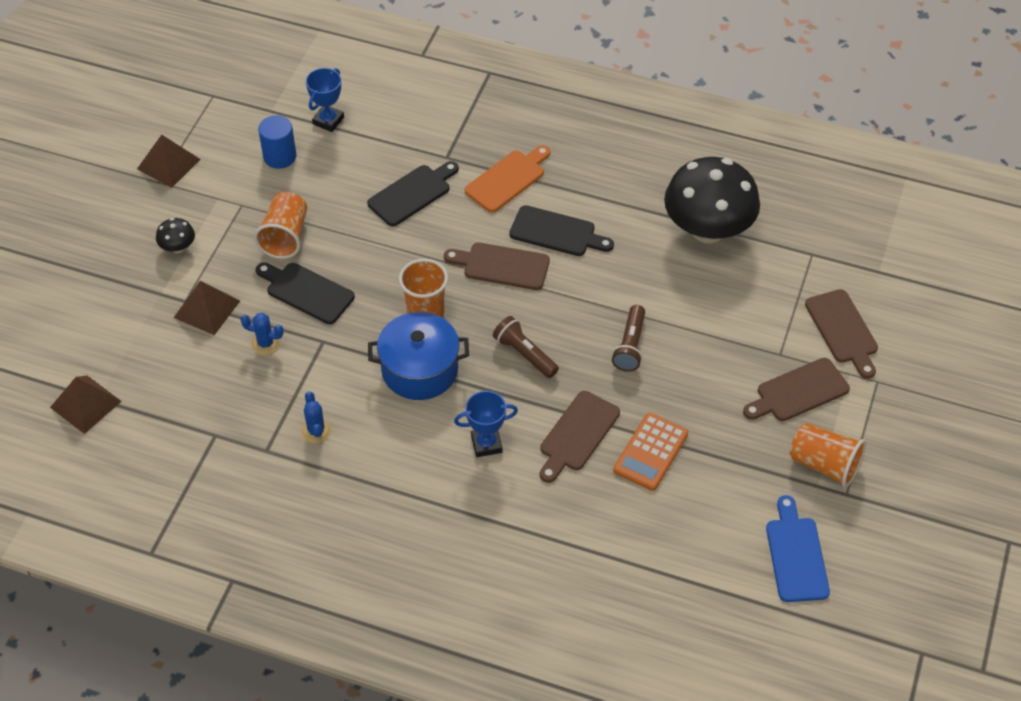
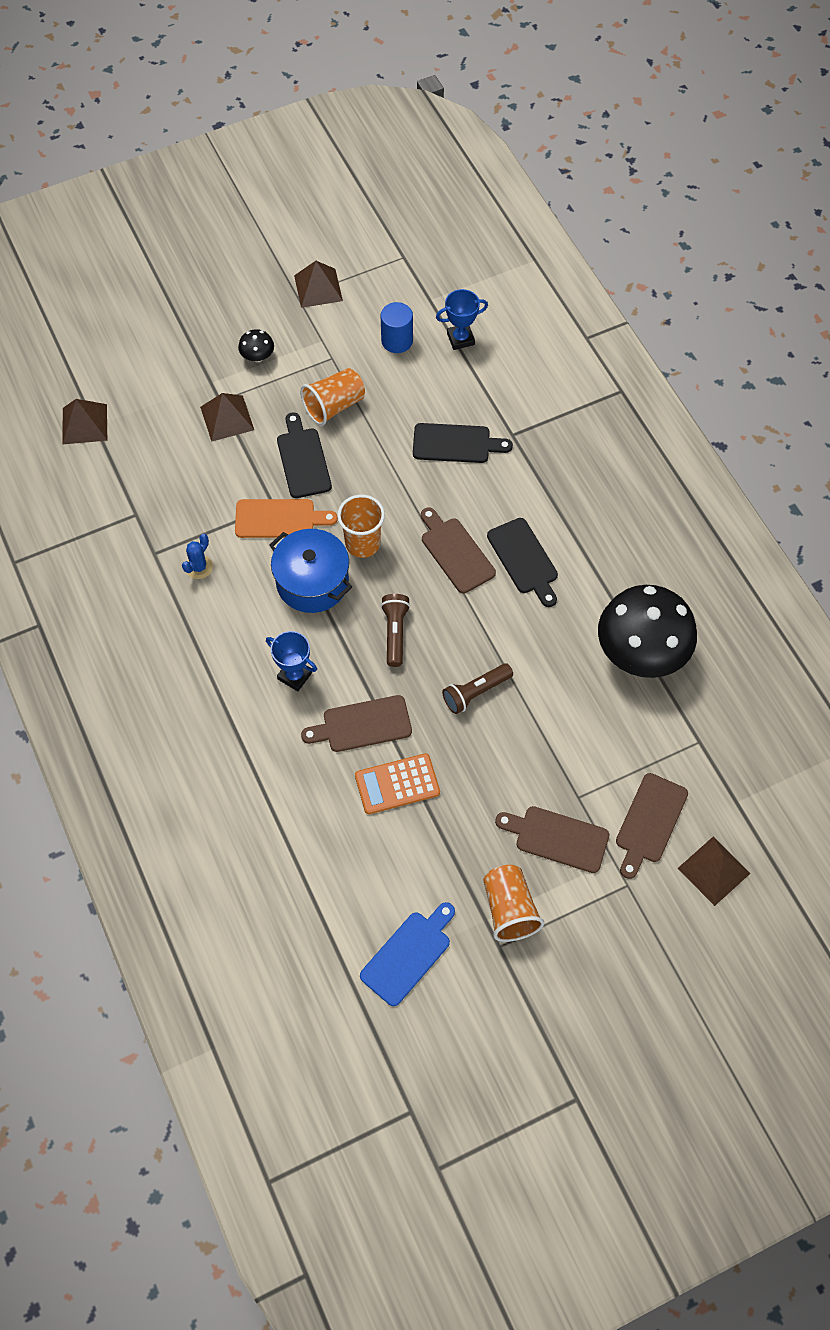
camera: 45 degrees right, 10 degrees up
blue cactus [240,313,284,355] -> none
orange cutting board [465,145,550,212] -> orange cutting board moved to [235,499,338,538]
none -> brown pyramid [678,836,751,906]

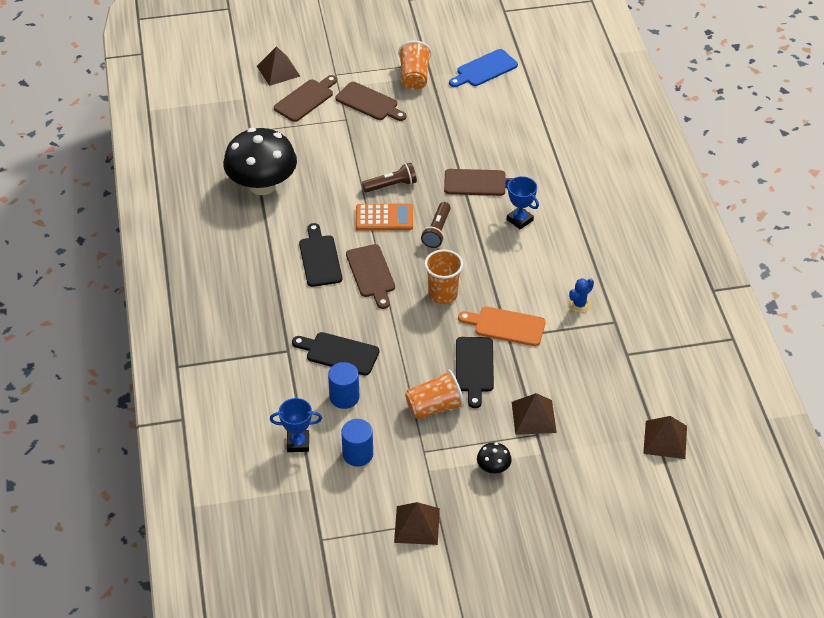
camera: 165 degrees left, 15 degrees down
blue pot [270,529,352,613] -> none
orange calculator [355,753,440,814] -> orange calculator moved to [356,203,413,231]
none -> blue cylinder [328,362,360,409]

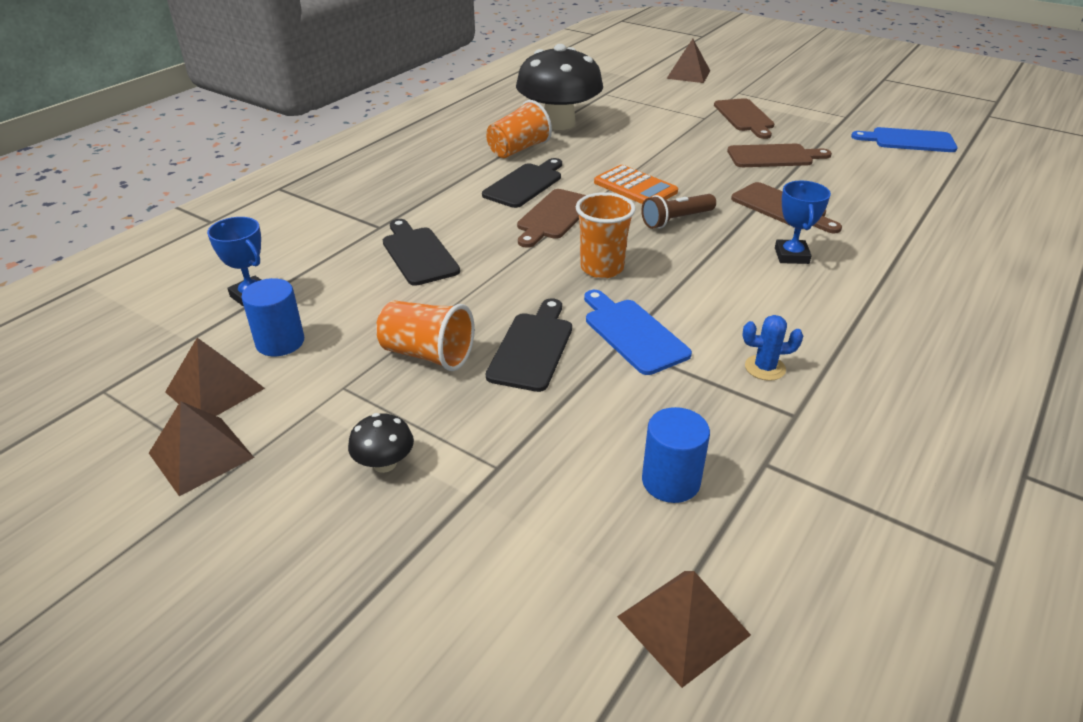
camera: 45 degrees right, 10 degrees down
brown cutting board [274,75,337,122] -> brown cutting board moved to [727,144,832,167]
blue cylinder [328,362,360,409] -> blue cylinder moved to [642,407,710,503]
brown flashlight [362,163,417,193] -> none
orange cup [398,41,432,90] -> orange cup moved to [486,100,552,158]
black cutting board [456,337,494,408] -> black cutting board turned 150 degrees clockwise [486,298,572,392]
orange cutting board [458,307,546,346] -> blue cutting board [584,290,692,375]
brown pyramid [512,393,557,435] -> brown pyramid moved to [165,338,265,416]

